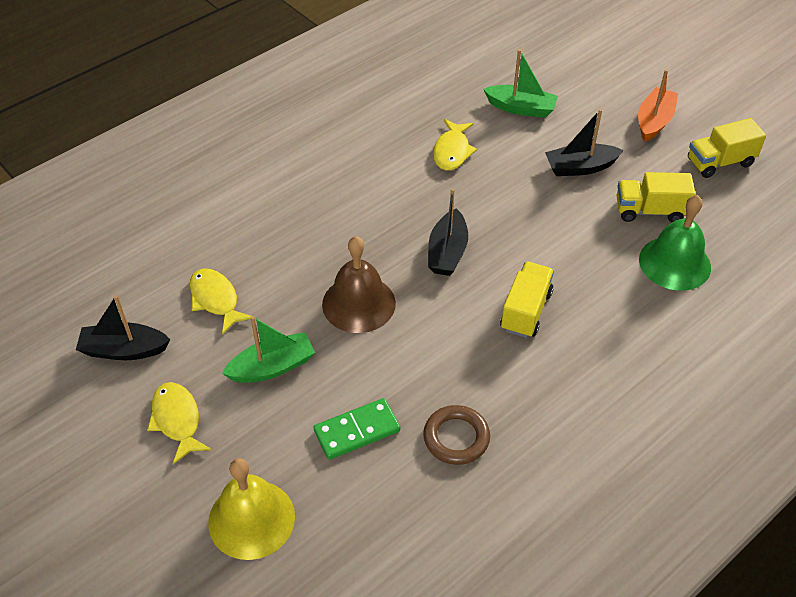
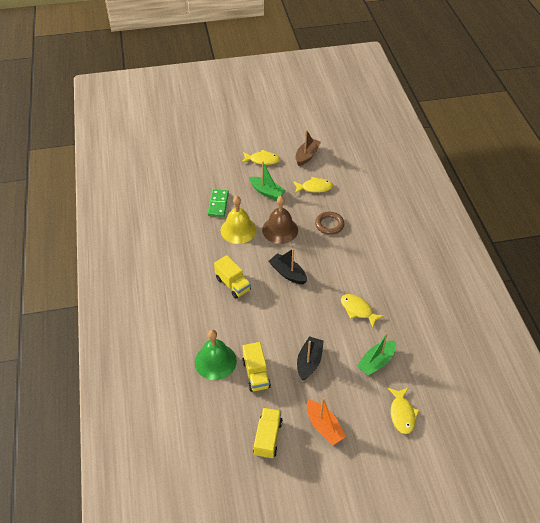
camera: 120 degrees right, 0 degrees up
black boat [76,295,170,360] -> brown boat [296,130,321,166]
yellow bell [208,458,295,560] -> yellow bell moved to [221,196,257,244]
green boat [222,316,315,383] -> green boat turned 60 degrees counterclockwise [249,162,286,201]
brown ring [423,405,490,465] -> brown ring moved to [315,212,344,235]
yellow truck [616,172,696,222] -> yellow truck turned 135 degrees clockwise [242,342,271,392]
none -> yellow fish [388,387,419,434]

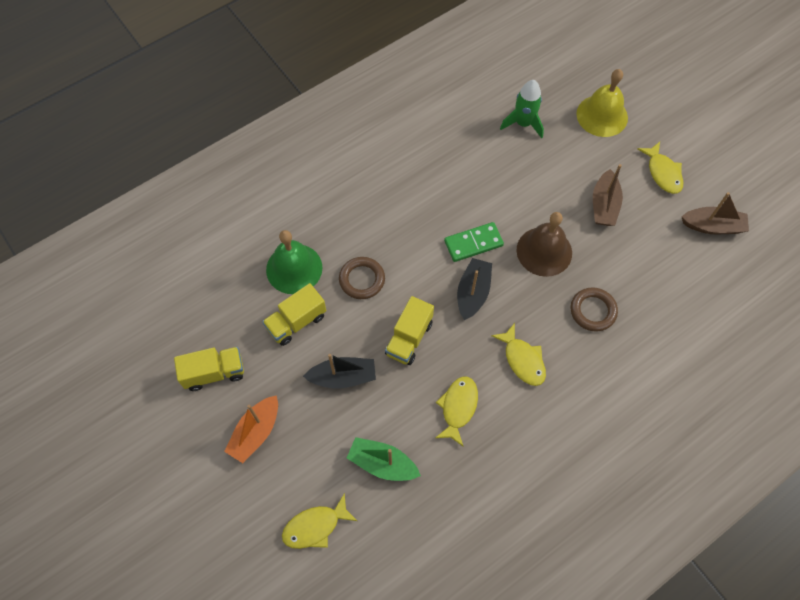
camera: 65 degrees right, 15 degrees up
green domino [208,189,229,217] -> green domino moved to [444,222,504,262]
yellow truck [214,255,251,299] -> yellow truck moved to [385,296,434,365]
yellow bell [221,196,257,244] -> yellow bell moved to [576,69,628,137]
green boat [249,162,286,201] -> brown boat [593,164,623,226]
yellow fish [293,177,333,193] -> yellow fish moved to [491,323,546,386]
none -> brown ring [339,257,385,299]
none -> green rocket [500,80,544,138]

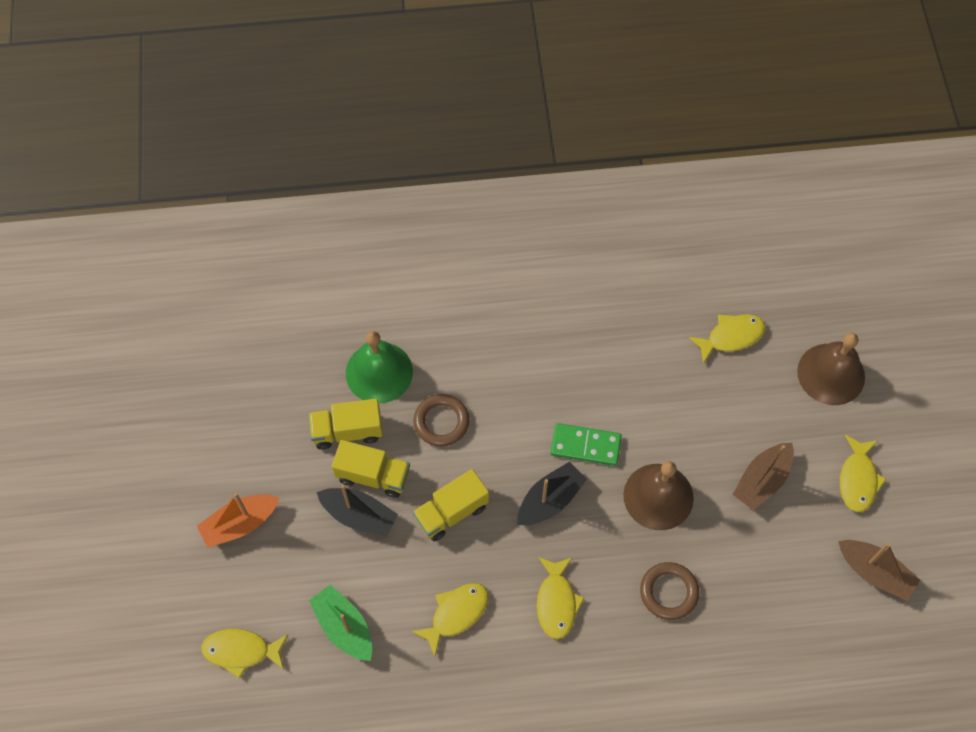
camera: 30 degrees right, 0 degrees up
yellow truck [174,347,244,391] -> yellow truck moved to [332,440,410,498]
green rocket [500,80,544,138] -> yellow fish [688,314,766,364]
yellow bell [576,69,628,137] -> brown bell [797,333,865,405]

